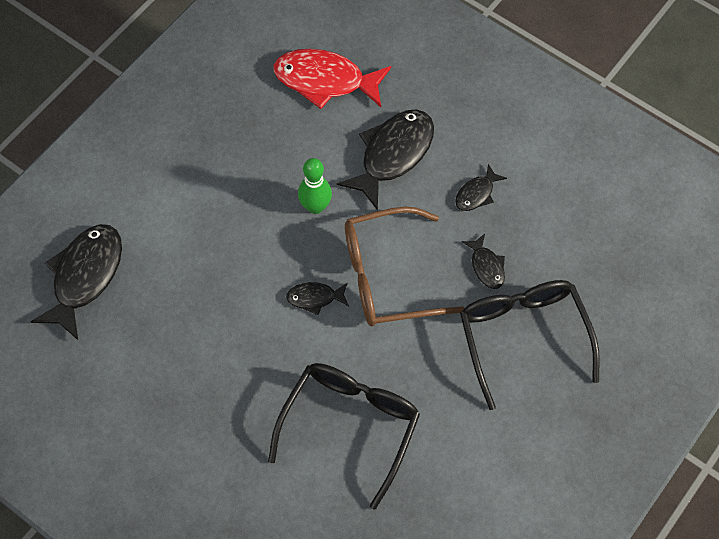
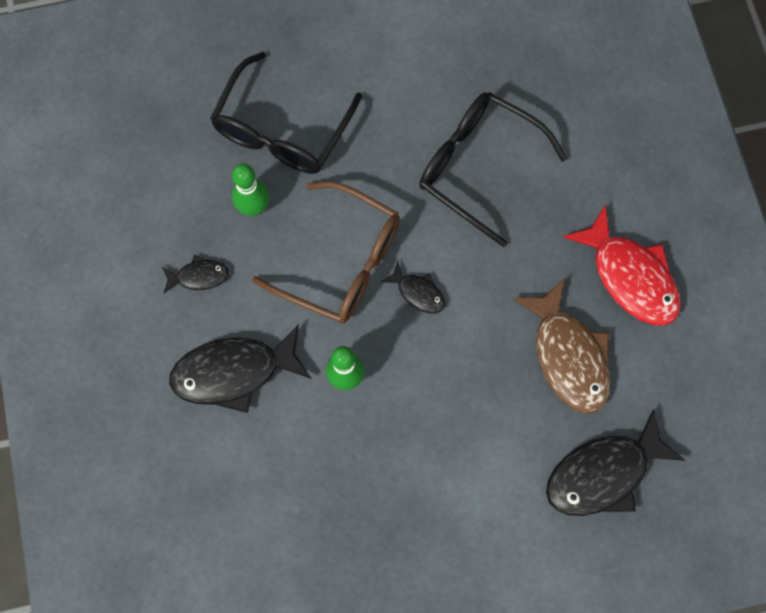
camera: 140 degrees left, 10 degrees up
black glasses [268,363,420,509] -> black glasses turned 60 degrees clockwise [419,92,567,247]
red fish [274,49,391,109] -> red fish moved to [563,205,681,326]
black fish [462,234,505,289] -> green bowling pin [232,164,269,216]
none -> brown fish [513,278,611,414]

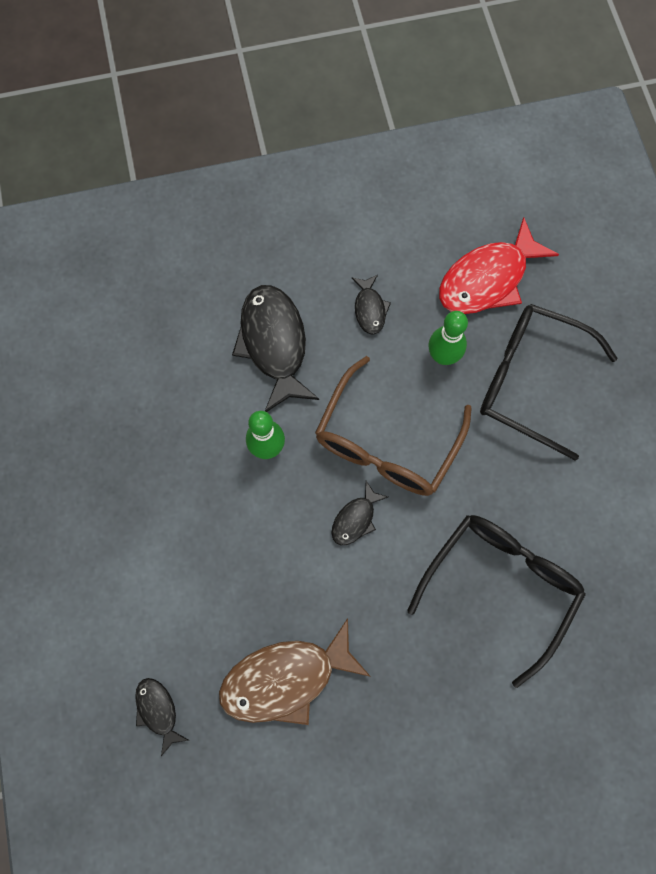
camera: 90 degrees right, 0 degrees up
black fish [546,409,685,516] -> black fish [135,678,189,756], size x0.50
red fish [563,205,681,326] -> red fish moved to [439,217,559,314]

